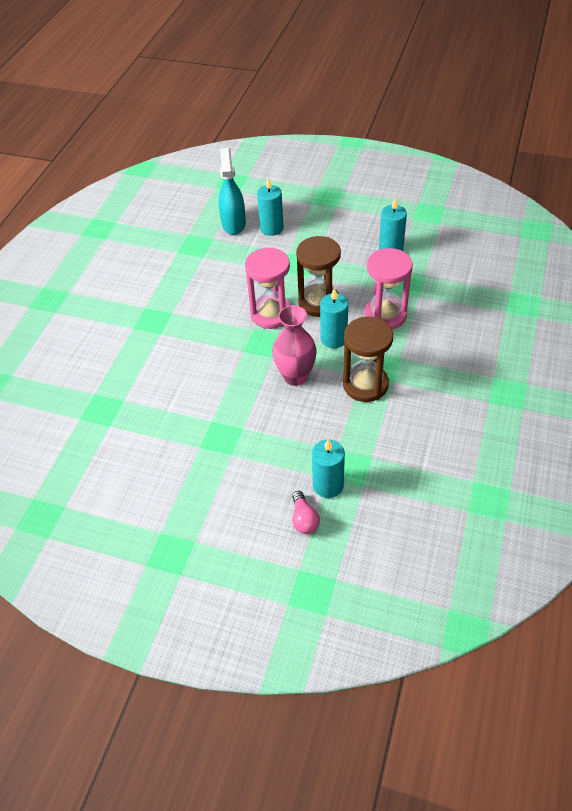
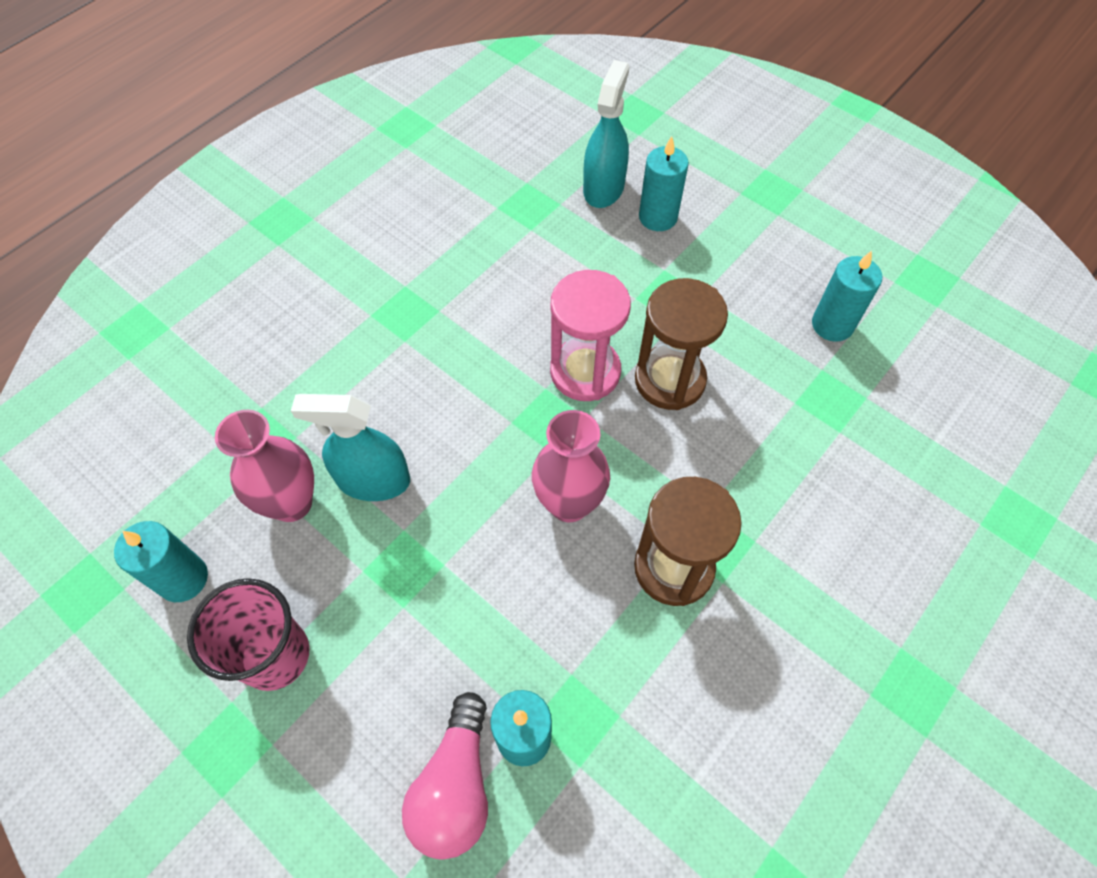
camera: 20 degrees right, 10 degrees up
pink light bulb [292,491,320,534] -> pink light bulb [402,692,488,860], size x1.70
turquoise candle [320,288,348,348] -> turquoise candle moved to [114,521,208,602]
pink hourglass [364,248,413,330] -> none
none -> pink cup [187,578,309,691]
none -> pink vase [215,410,314,522]
none -> turquoise spray bottle [291,394,410,501]

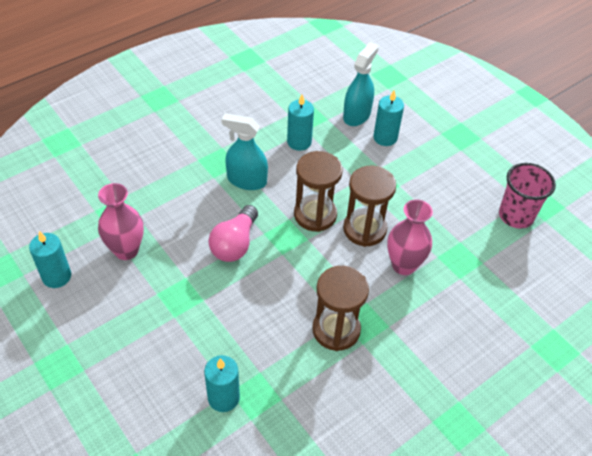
camera: 10 degrees right, 10 degrees down
pink cup [187,578,309,691] -> pink cup moved to [499,163,556,229]
turquoise spray bottle [291,394,410,501] -> turquoise spray bottle moved to [221,113,268,190]
pink light bulb [402,692,488,860] -> pink light bulb moved to [208,205,258,262]
pink vase [532,410,610,522] -> pink vase moved to [387,199,433,275]
pink hourglass [550,270,631,401] -> brown hourglass [294,151,343,232]
turquoise candle [812,251,882,342] -> turquoise candle moved to [287,95,314,151]

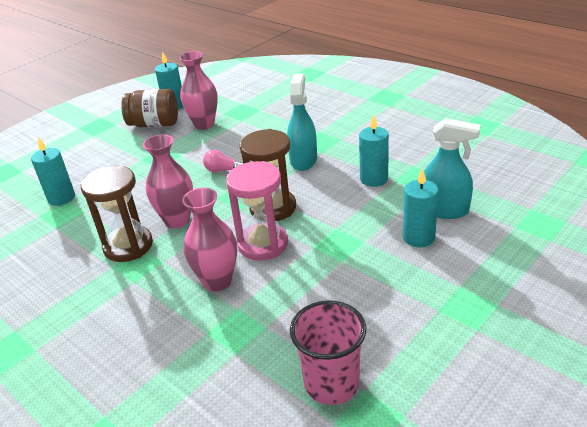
camera: 85 degrees right, 15 degrees down
pink light bulb [208,205,258,262] -> pink light bulb [203,150,243,172], size x0.59
brown hourglass [343,166,396,247] -> pink hourglass [226,161,288,261]
none -> brown jar [121,89,178,127]
none -> pink vase [143,134,193,228]

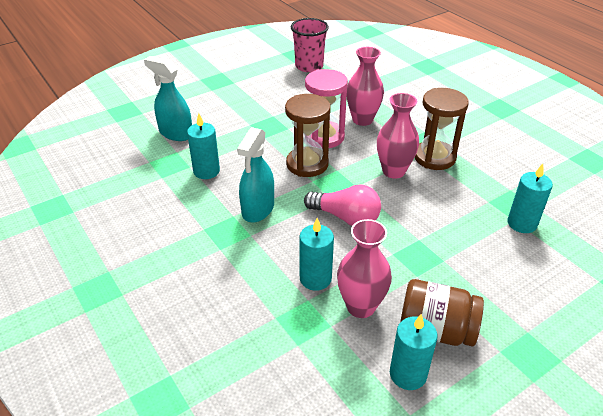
camera: 170 degrees left, 5 degrees up
pink light bulb [203,150,243,172] -> pink light bulb [304,184,381,226], size x1.70
turquoise candle [403,168,439,247] -> turquoise candle moved to [299,218,334,291]

